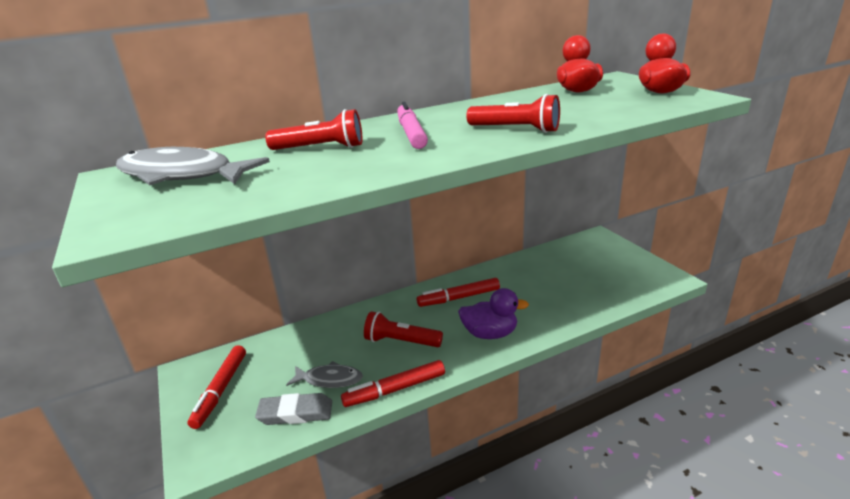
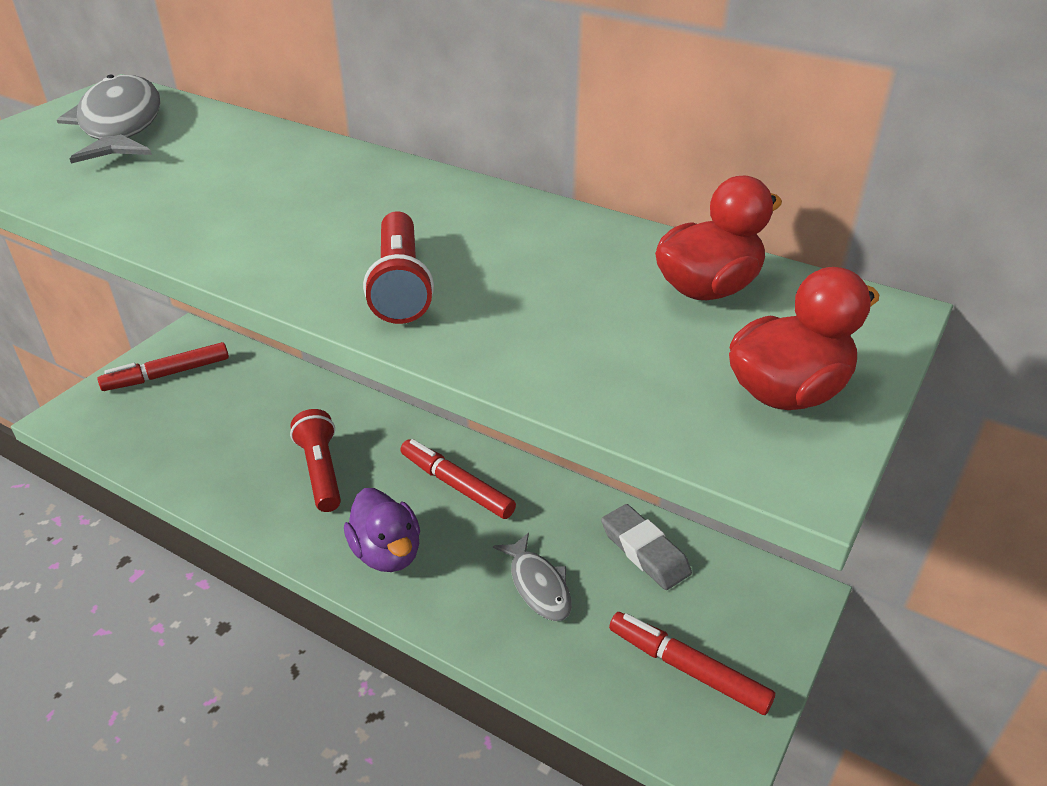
camera: 55 degrees right, 10 degrees up
grey eraser [255,393,332,425] -> grey eraser moved to [601,504,692,590]
red flashlight [265,109,362,150] -> none
grey fish [286,361,363,388] -> grey fish moved to [493,533,572,621]
red marker [341,360,445,407] -> red marker moved to [609,612,775,715]
pink marker [397,102,428,149] -> none

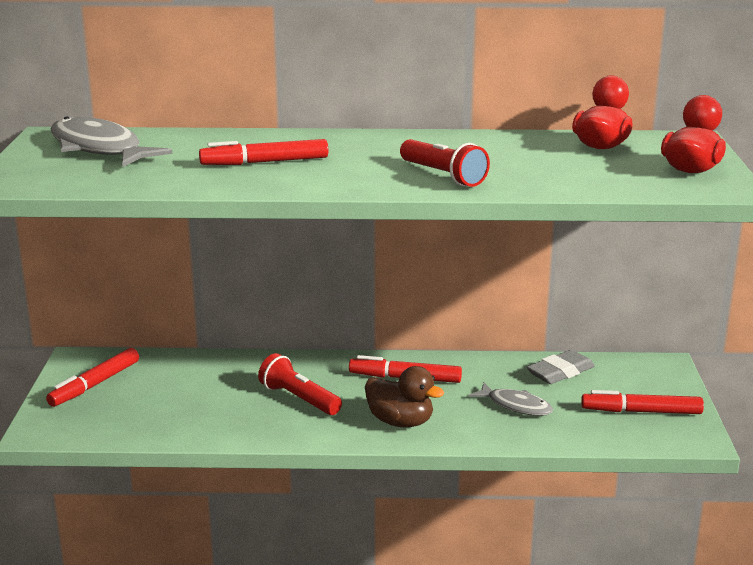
camera: 30 degrees left, 15 degrees down
purple duck [344,488,420,572] -> brown duck [365,366,444,428]
grey eraser [601,504,692,590] -> grey eraser turned 60 degrees counterclockwise [527,350,595,384]
none -> red marker [199,139,328,165]

